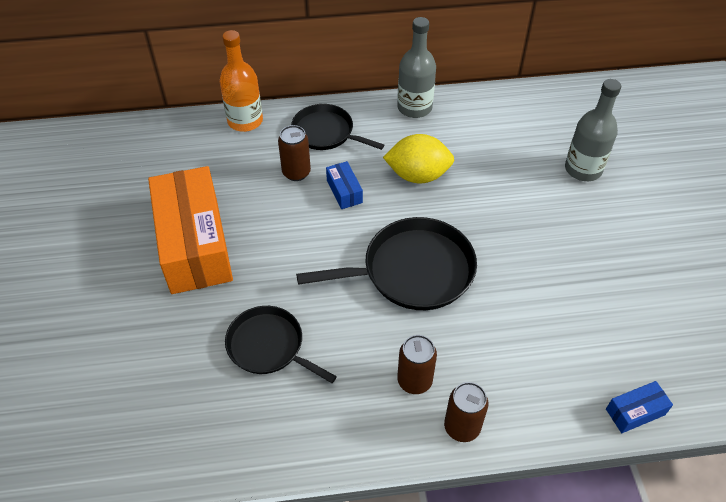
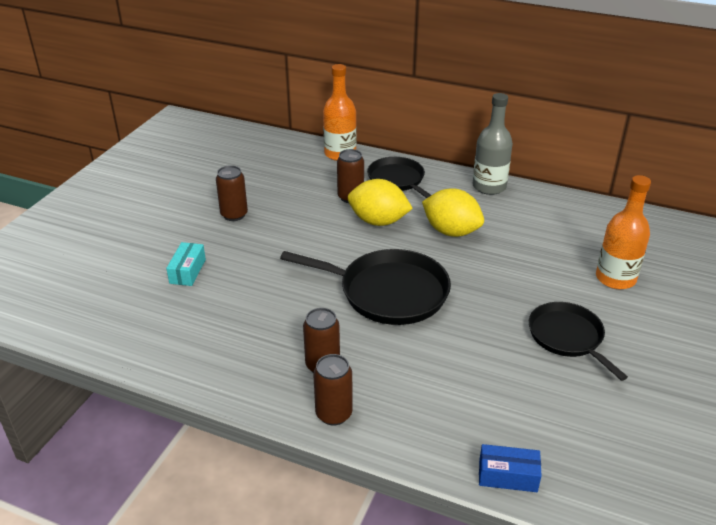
camera: 30 degrees right, 15 degrees down
orange box [148,166,233,294] -> brown can [216,165,248,221]
black pan [225,306,337,383] -> black pan moved to [529,302,628,381]
blue box [326,161,363,209] -> yellow lemon [348,179,413,226]
grey bottle [565,79,621,181] -> orange bottle [596,175,651,289]
none -> turquoise box [166,242,206,286]

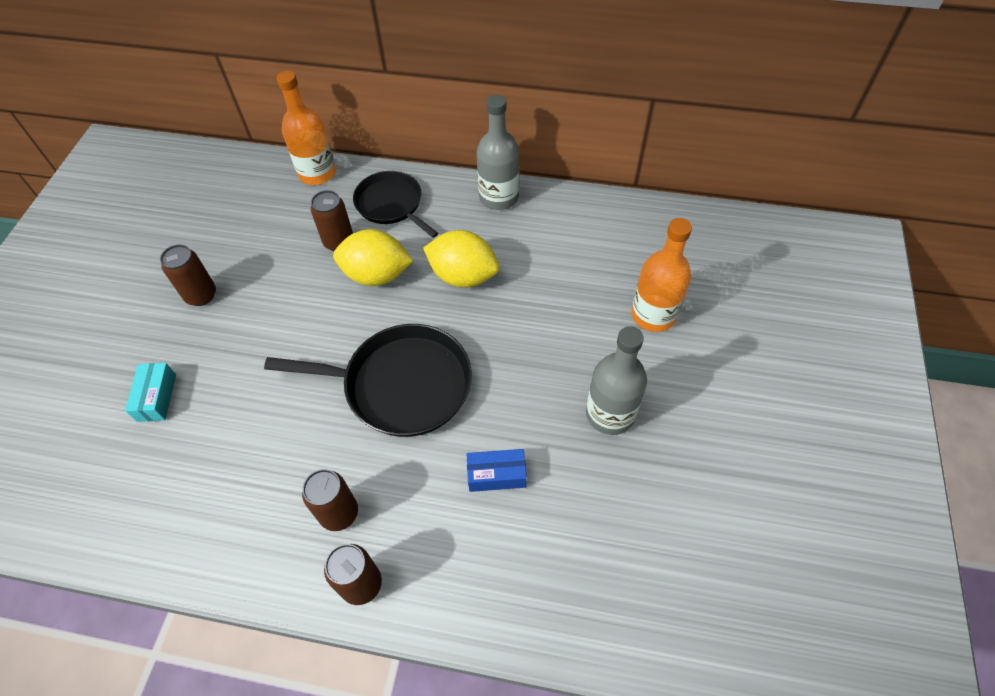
camera: 10 degrees left, 20 degrees up
blue box [479,444,542,492] -> blue box moved to [467,449,527,492]
black pan [529,302,628,381] -> grey bottle [586,326,647,435]

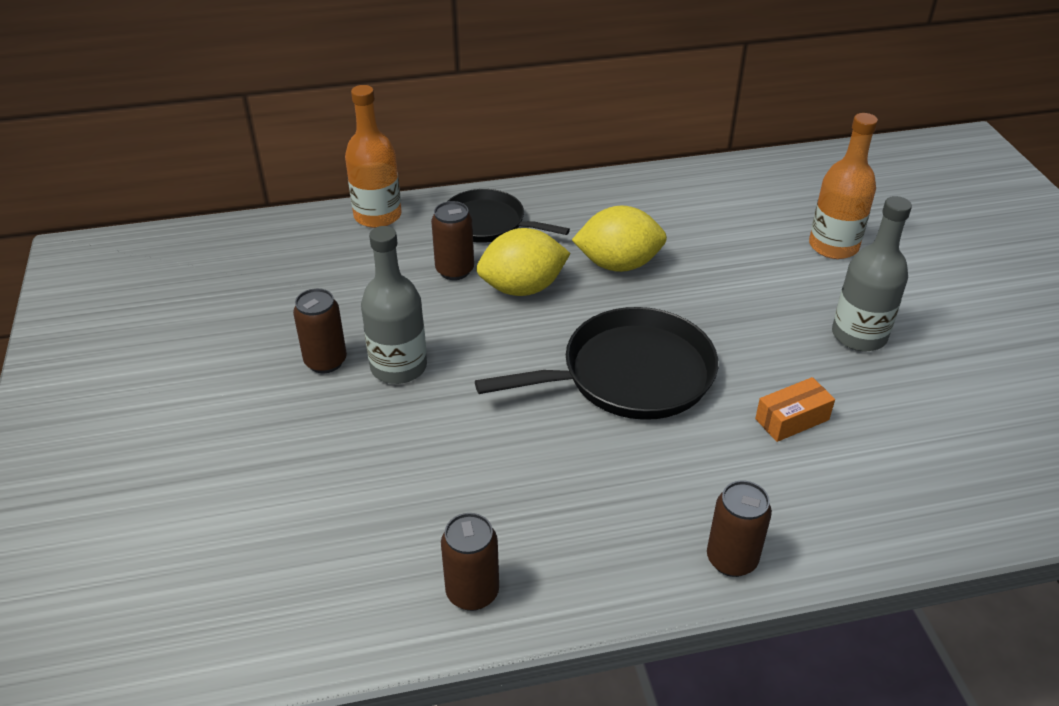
camera: 25 degrees left, 15 degrees down
turquoise box [125,363,176,422] -> none
brown can [302,469,358,531] -> brown can moved to [441,513,499,611]
blue box [467,449,527,492] -> orange box [755,377,835,442]
grey bottle [477,95,519,210] -> grey bottle moved to [361,226,427,384]

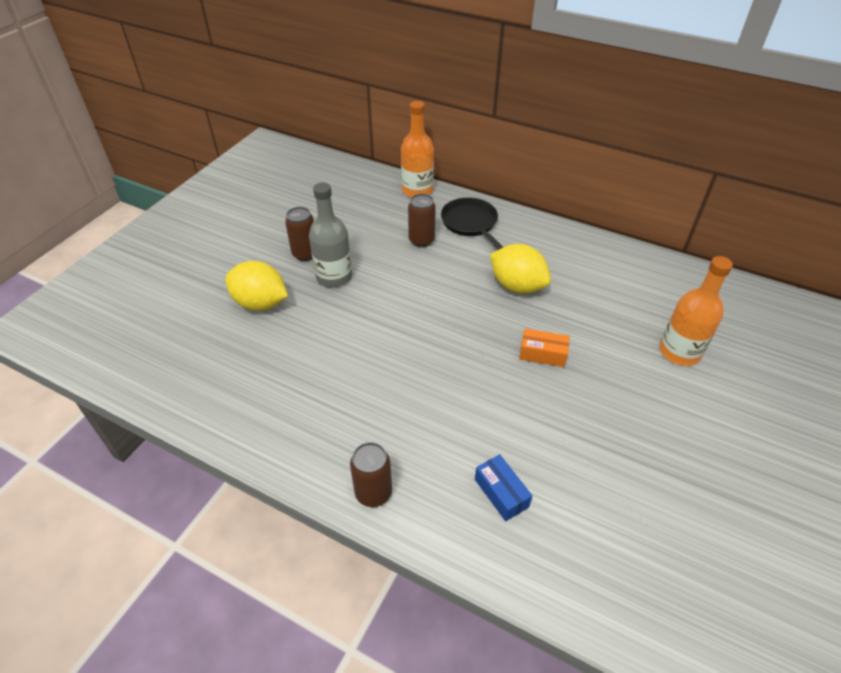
camera: 40 degrees right, 5 degrees up
brown can [441,513,499,611] -> none
black pan [475,307,718,420] -> none
yellow lemon [476,228,570,296] -> yellow lemon moved to [225,261,288,311]
orange box [755,377,835,442] -> orange box moved to [519,329,570,367]
grey bottle [832,196,912,351] -> none
none -> blue box [475,454,532,521]

